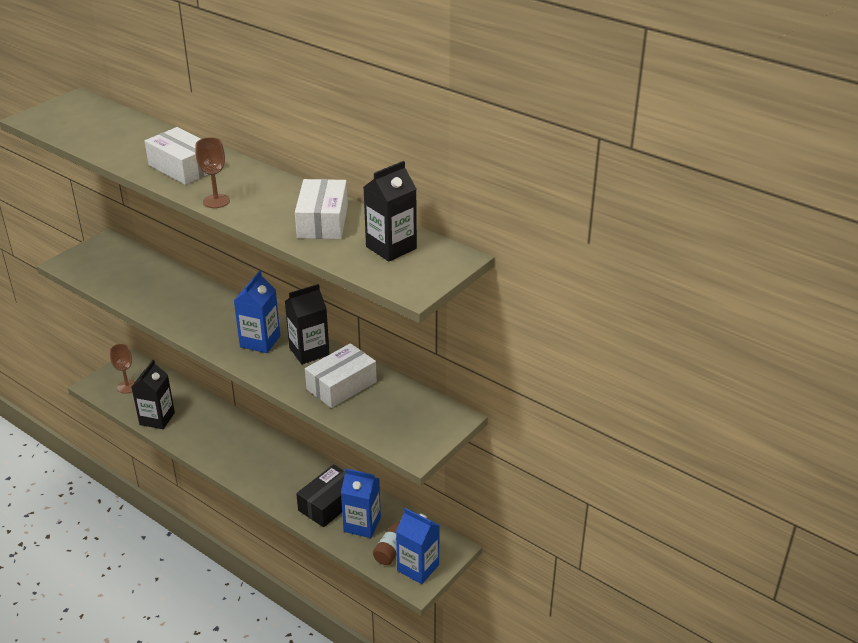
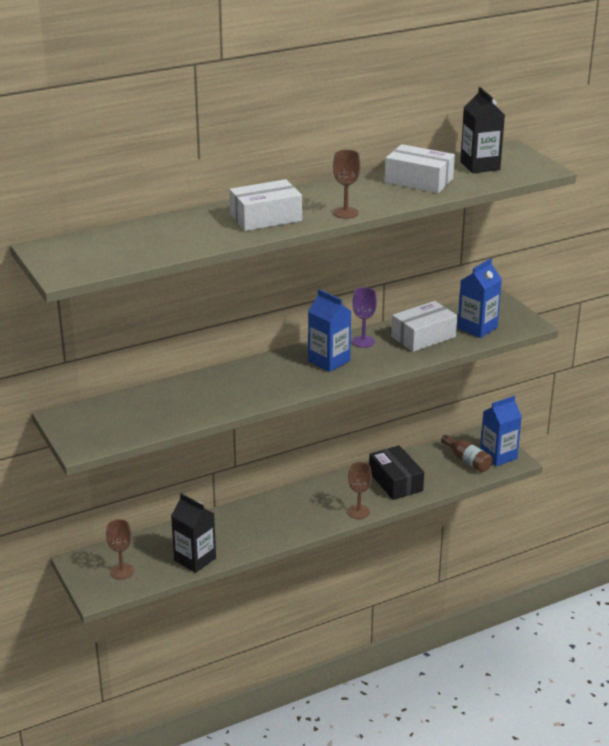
camera: 65 degrees left, 5 degrees down
black carton [285,284,330,364] -> purple goblet [352,287,377,348]
white box [305,343,377,408] -> white box turned 75 degrees clockwise [391,301,457,352]
blue carton [341,468,381,538] -> blue carton moved to [457,258,502,338]
none -> brown goblet [348,462,372,519]

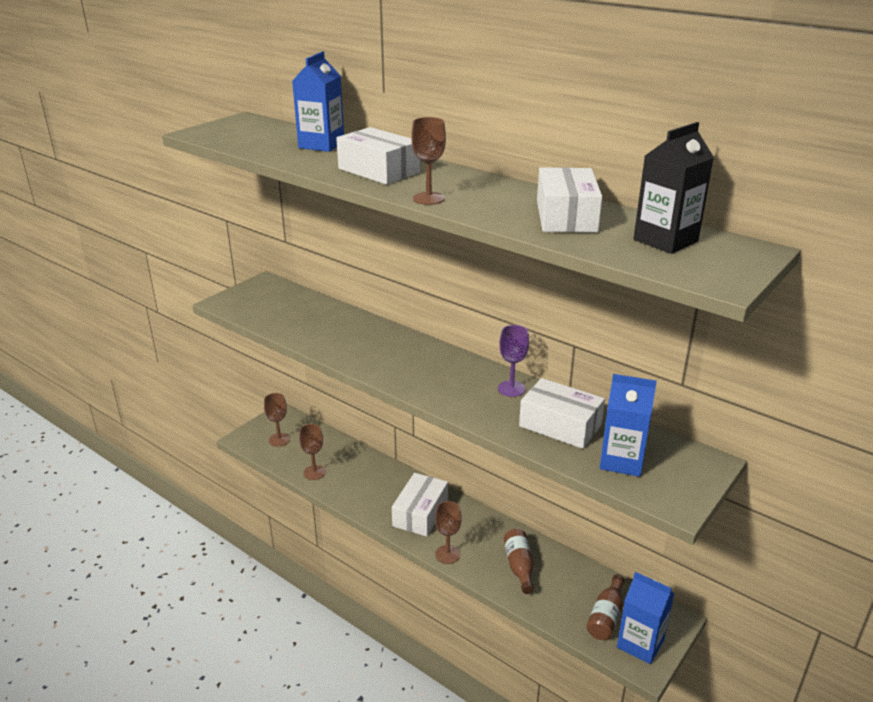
camera: 65 degrees right, 0 degrees up
black carton [171,493,216,573] -> brown goblet [299,424,326,480]
blue carton [308,289,352,372] -> blue carton moved to [292,51,344,152]
black box [369,445,424,500] -> brown bottle [504,529,534,594]
none -> white box [392,473,448,537]

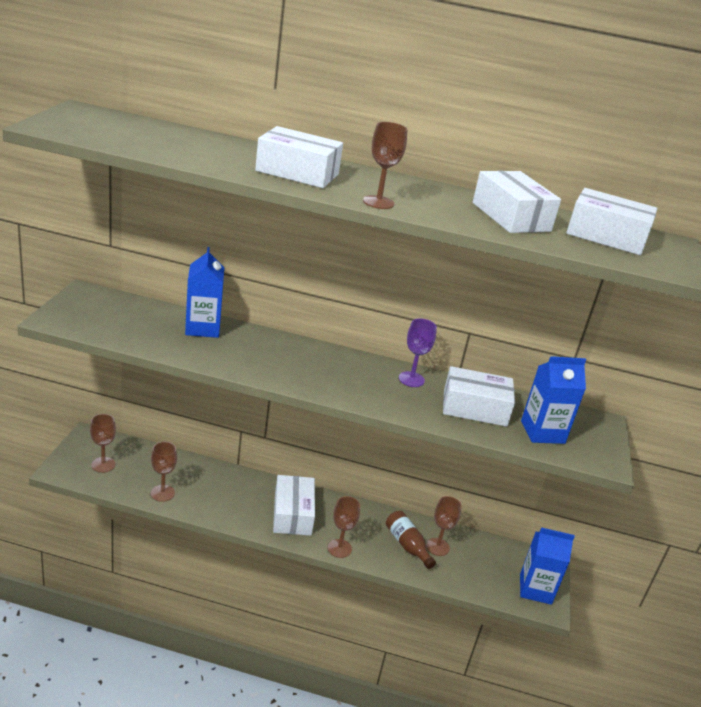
camera: 30 degrees left, 0 degrees up
blue carton [292,51,344,152] -> blue carton moved to [185,247,224,338]
brown bottle [586,574,625,640] -> none
black carton [633,122,714,254] -> white box [566,188,657,255]
none -> brown goblet [426,496,462,556]

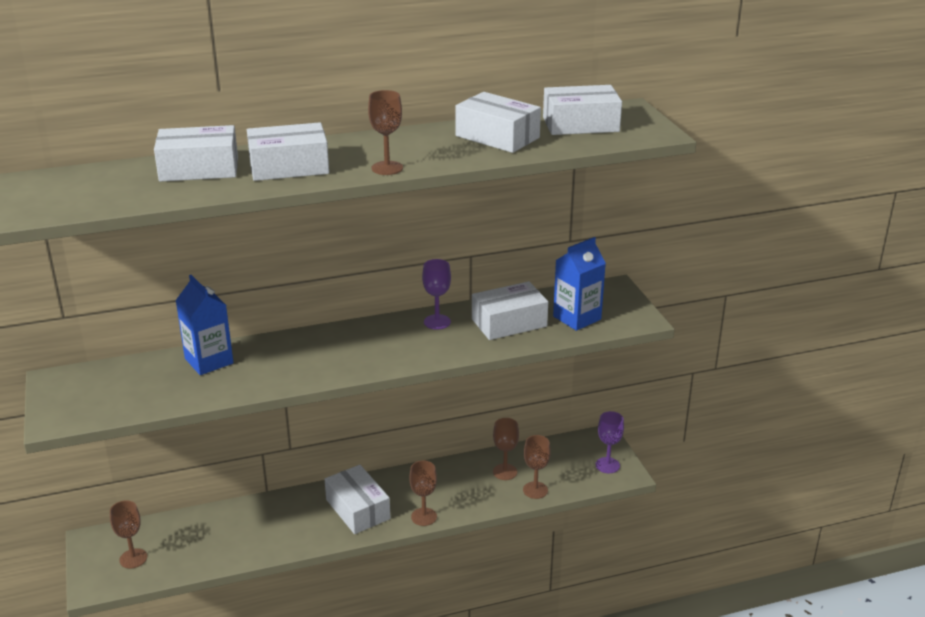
camera: 25 degrees left, 0 degrees up
brown goblet [151,441,177,502] -> brown goblet moved to [523,435,551,499]
brown bottle [386,511,436,569] -> none
blue carton [520,527,575,605] -> purple goblet [596,411,624,473]
none -> white box [154,125,238,182]

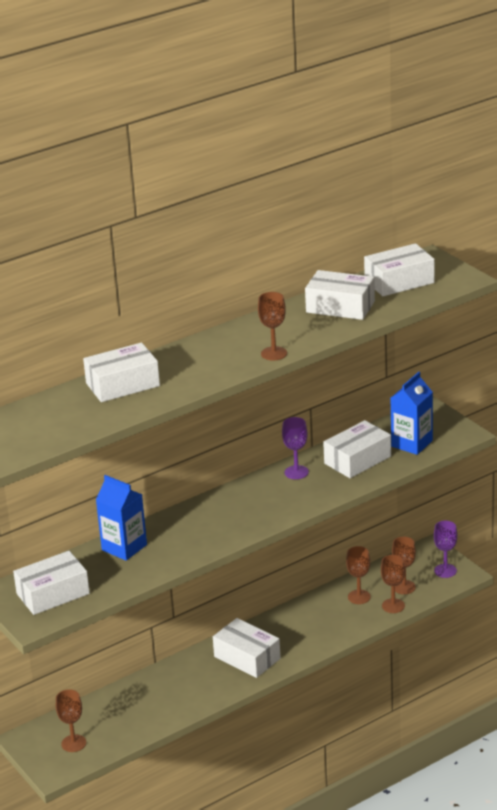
camera: 15 degrees left, 0 degrees up
white box [247,122,329,181] -> white box moved to [13,551,90,615]
brown goblet [409,461,437,526] -> brown goblet moved to [392,537,416,594]

